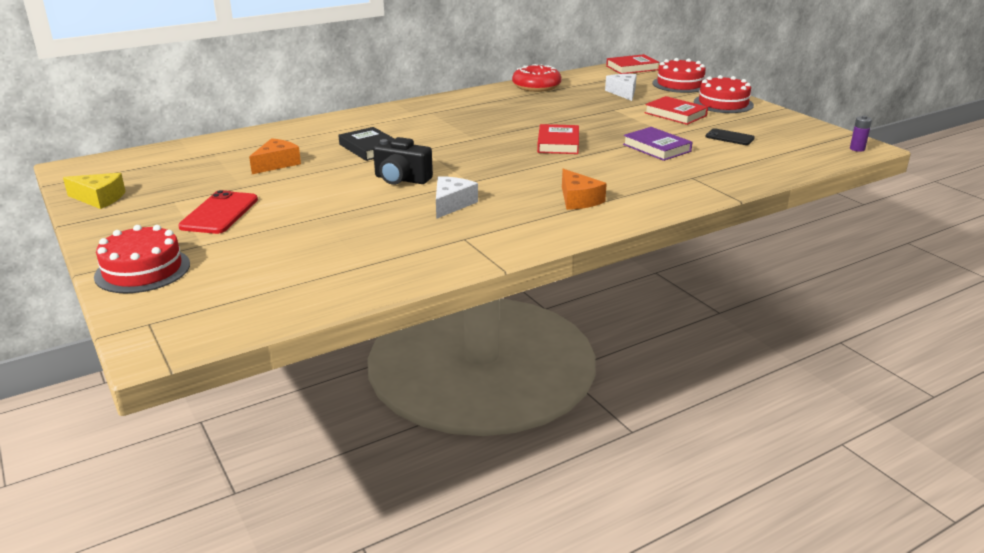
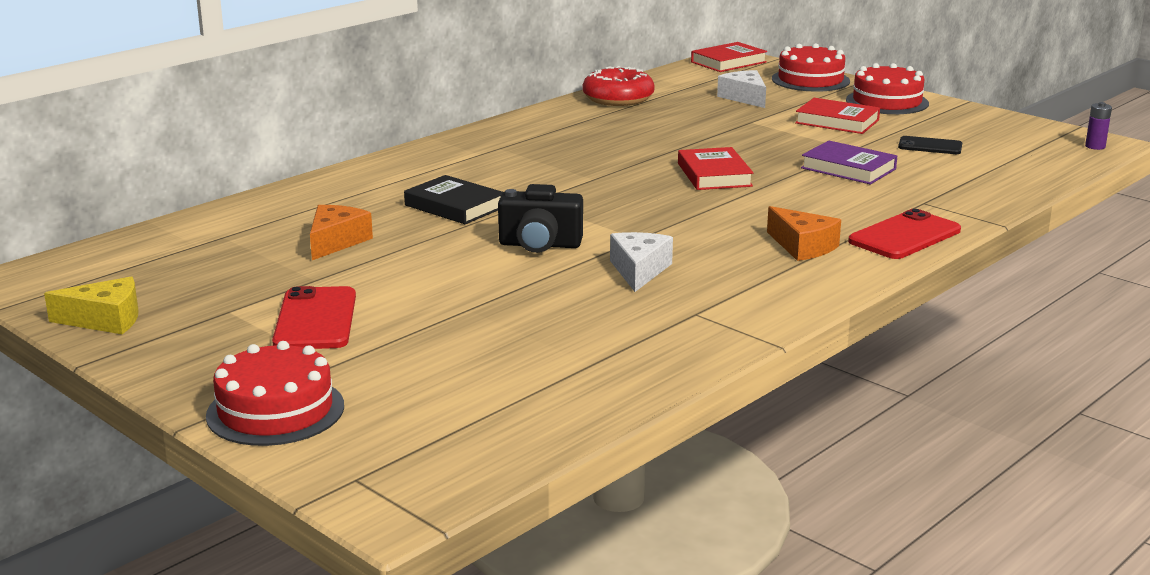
camera: 15 degrees left, 5 degrees down
none -> red phone [848,209,961,259]

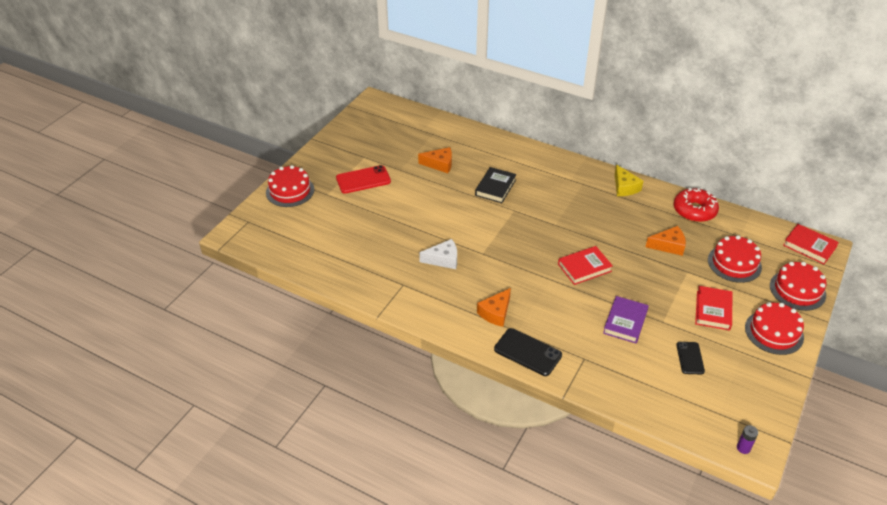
camera: 75 degrees right, 20 degrees up
yellow cheese [44,276,139,334] -> yellow cheese moved to [615,165,643,196]
black camera [498,184,583,253] -> none
white cheese [717,70,766,108] -> red cake [708,235,762,283]
red phone [848,209,961,259] -> black phone [494,328,562,376]
none -> orange cheese [646,226,686,256]

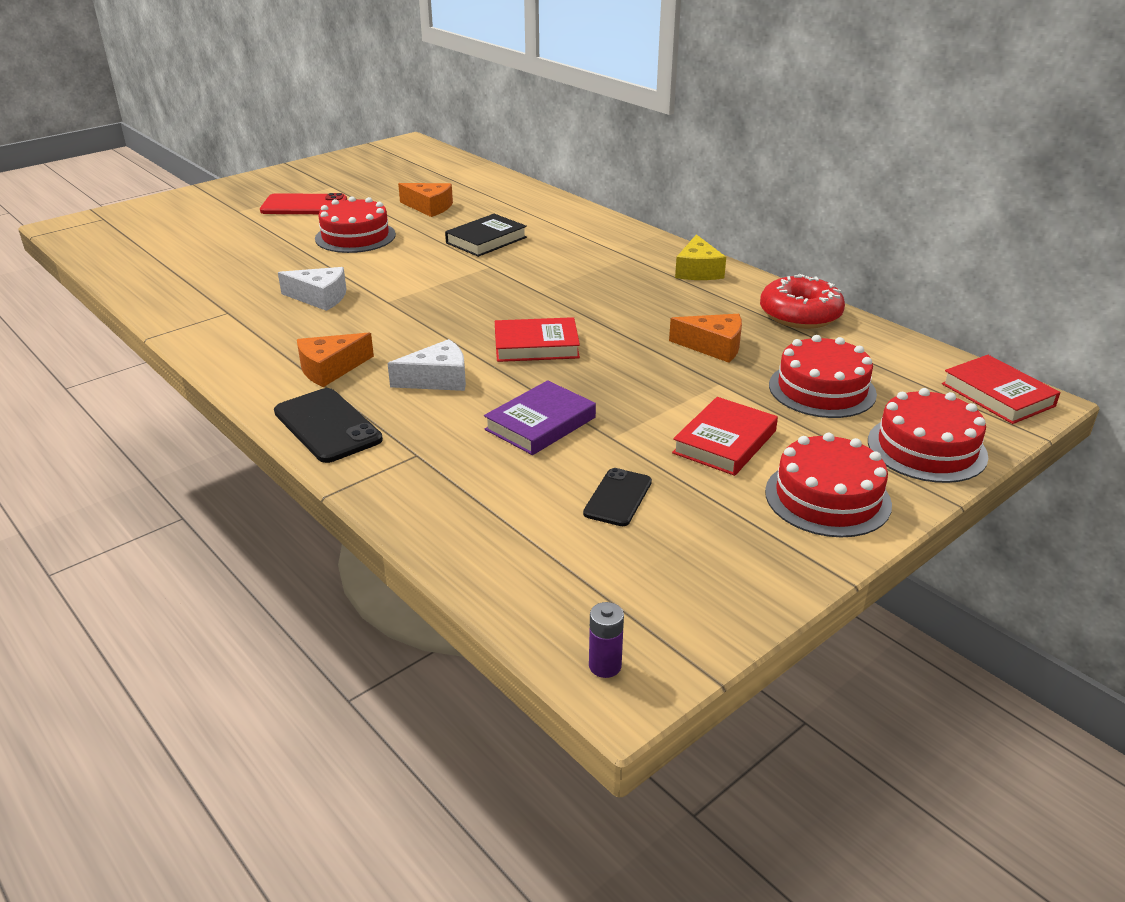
camera: 20 degrees right, 10 degrees down
red cake [266,165,314,207] -> red cake moved to [315,196,396,253]
none -> white cheese [388,339,466,391]

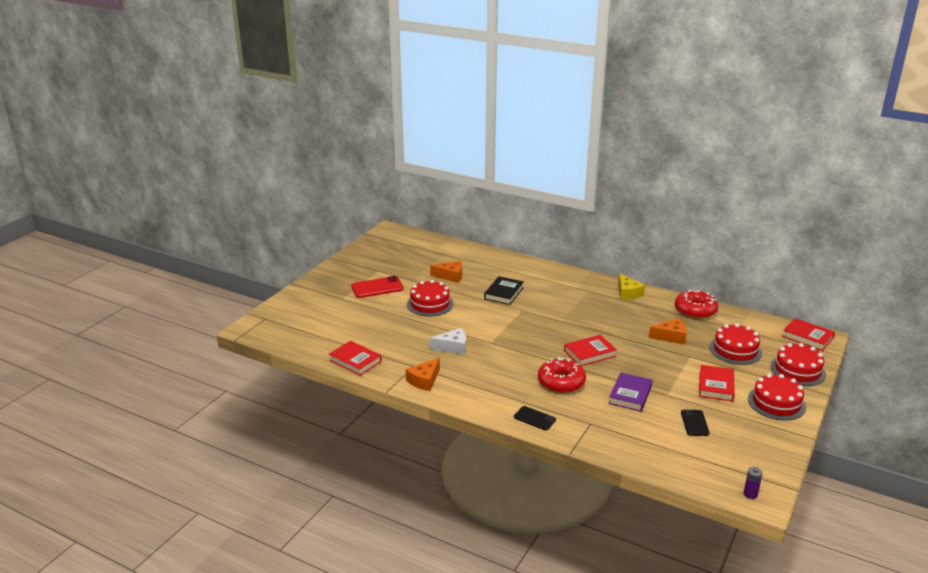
camera: 20 degrees left, 5 degrees down
black phone [274,388,383,463] -> black phone [514,406,556,430], size x0.63
orange cheese [297,333,374,387] -> orange cheese moved to [406,358,440,391]
white cheese [388,339,466,391] -> red donut [538,357,586,393]
none -> red book [329,341,382,376]

